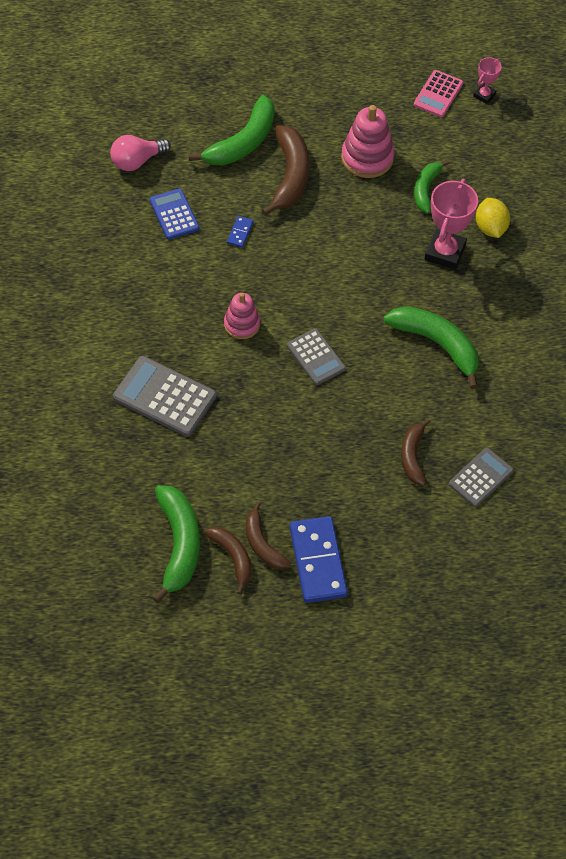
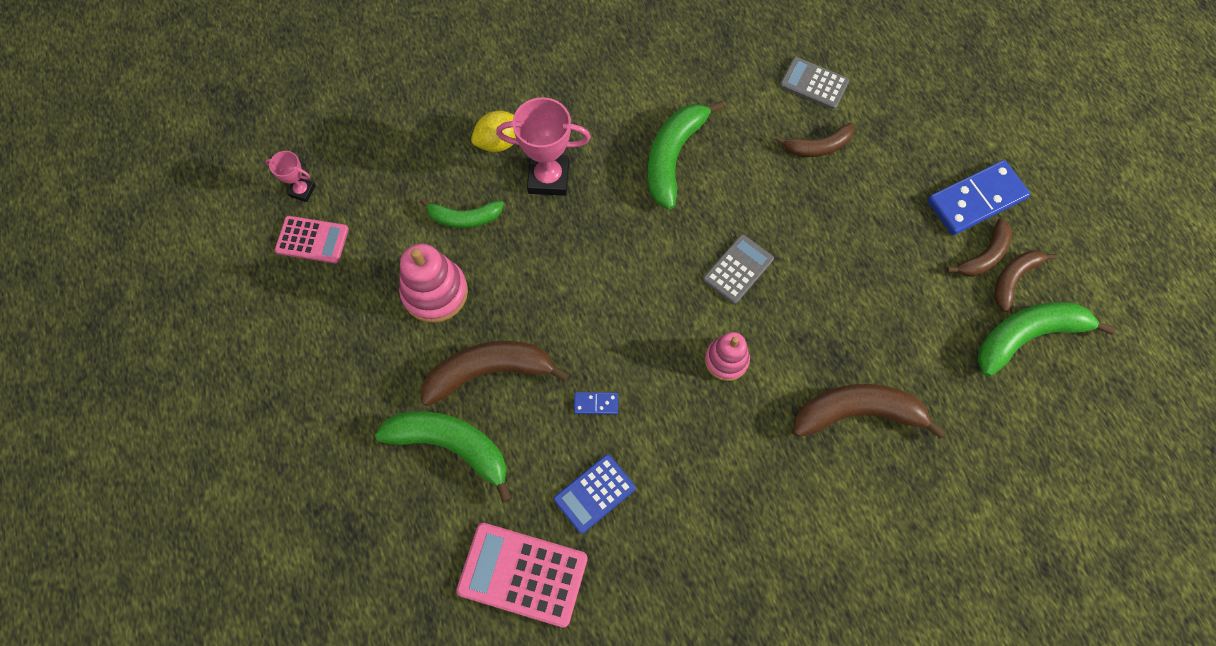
camera: 105 degrees left, 10 degrees up
pink light bulb [110,135,171,171] -> pink calculator [456,523,588,628]
grey calculator [113,356,217,437] -> brown banana [793,384,946,439]

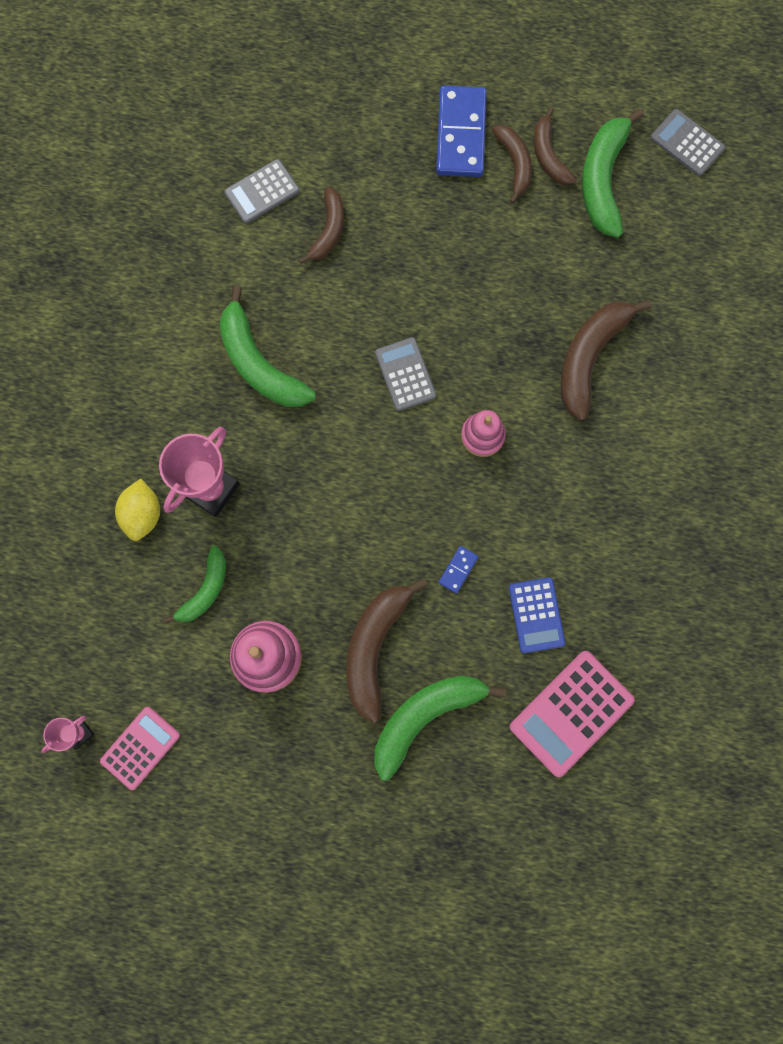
camera: 60 degrees left, 10 degrees up
none -> grey calculator [651,109,725,176]

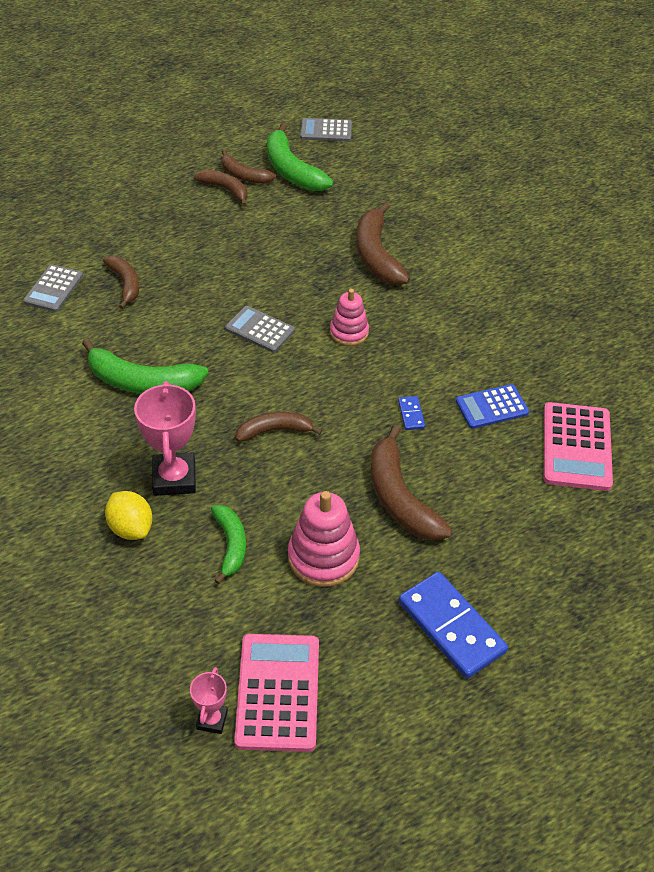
camera: 40 degrees left, 30 degrees down
pink calculator [100,707,180,790] -> pink calculator [234,634,319,752], size x1.56
green banana [374,676,506,781] -> none
blue domino [436,85,487,177] -> blue domino moved to [399,572,508,679]
blue calculator [509,577,565,653] -> blue calculator turned 120 degrees clockwise [456,384,529,429]
none -> brown banana [236,412,322,442]

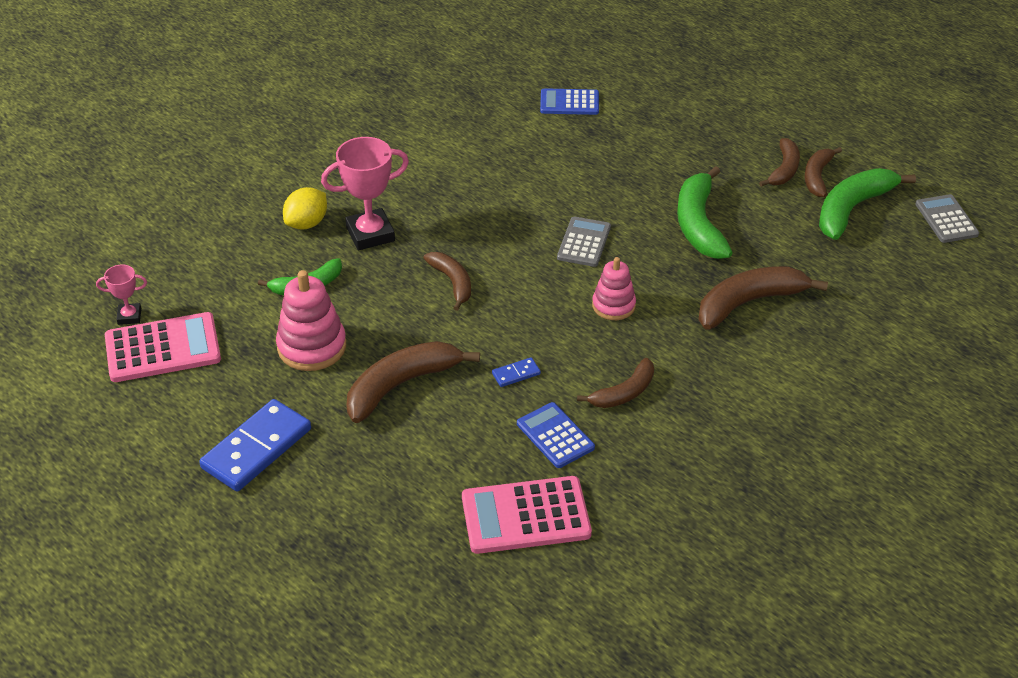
camera: 75 degrees right, 5 degrees down
grey calculator [23,264,83,312] -> blue calculator [540,88,599,115]
green banana [82,339,208,394] -> green banana moved to [677,166,733,259]
brown banana [103,256,139,309] -> brown banana moved to [577,358,654,408]

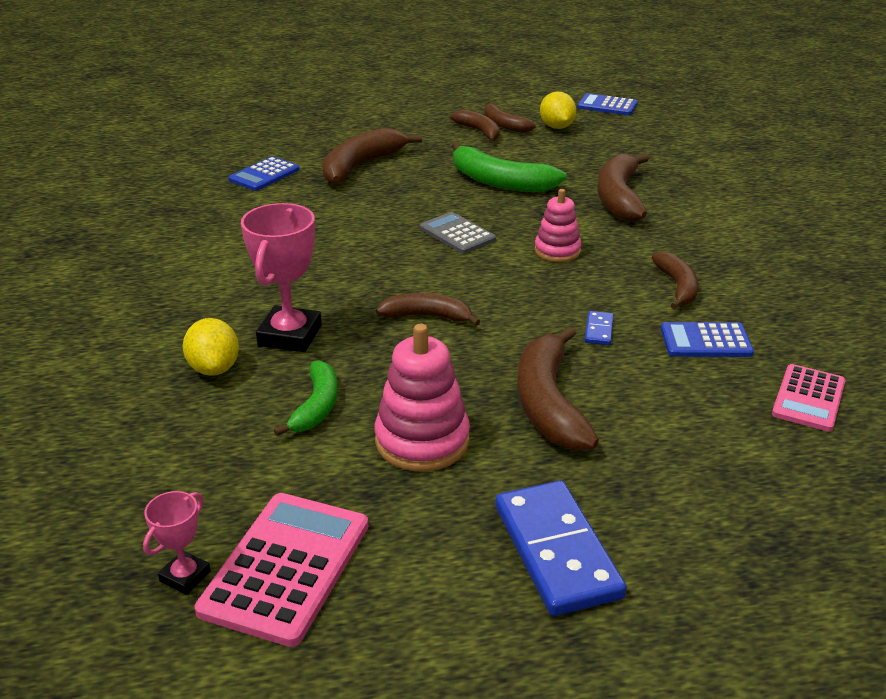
camera: 55 degrees left, 10 degrees down
pink calculator [462,476,592,554] -> pink calculator [772,364,846,432], size x0.64
green banana [819,168,916,240] -> yellow lemon [540,92,576,129]
grey calculator [915,194,979,243] -> blue calculator [577,93,638,115]
none -> brown banana [322,128,422,185]

